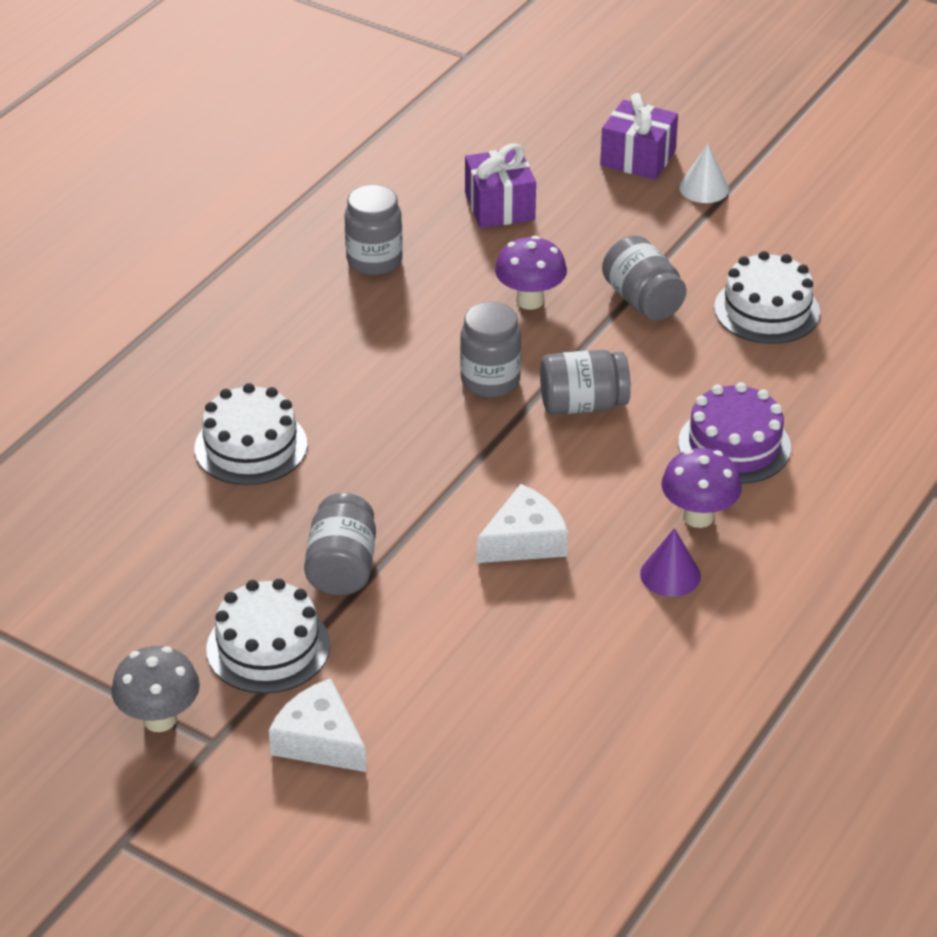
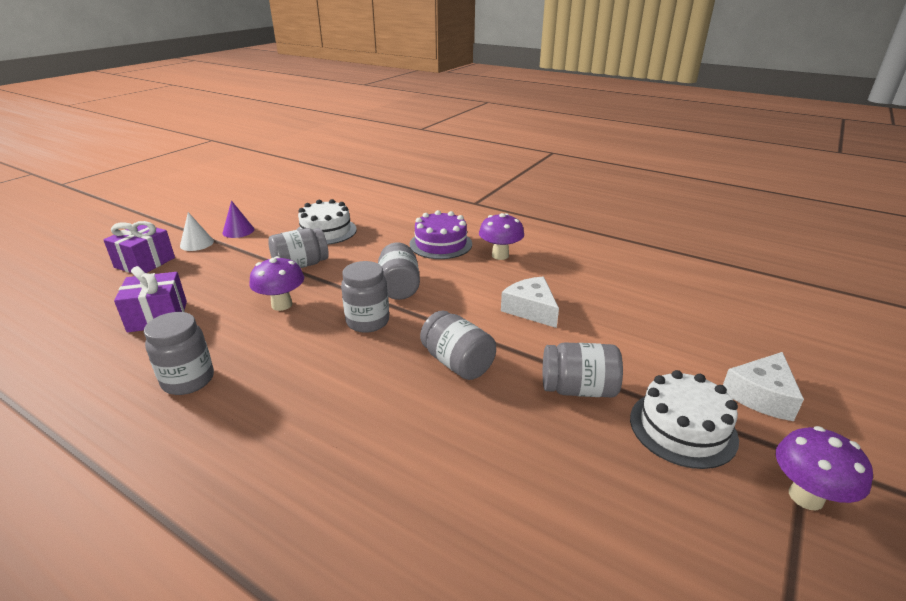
camera: 90 degrees left, 10 degrees down
grey mushroom [111,646,200,732] -> purple mushroom [776,426,873,510]
white cake [194,383,307,485] -> none
purple cone [640,528,701,597] -> purple cone moved to [223,200,254,238]
none -> grey jar [420,311,496,380]

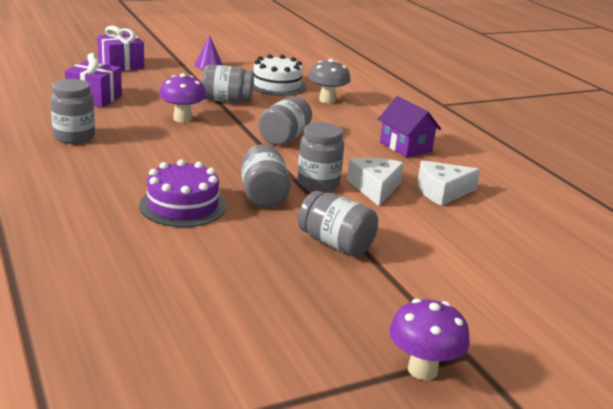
camera: 30 degrees right, 5 degrees down
white cone [180,212,214,251] -> none
grey jar [341,261,389,333] -> grey jar moved to [297,122,344,192]
purple cake [409,210,472,259] -> purple cake moved to [139,159,226,227]
purple mushroom [479,213,524,260] -> purple house [378,96,441,157]
white cake [630,370,739,469] -> none
white cheese [723,352,804,421] -> white cheese moved to [418,160,480,206]
none -> grey mushroom [308,59,351,103]

